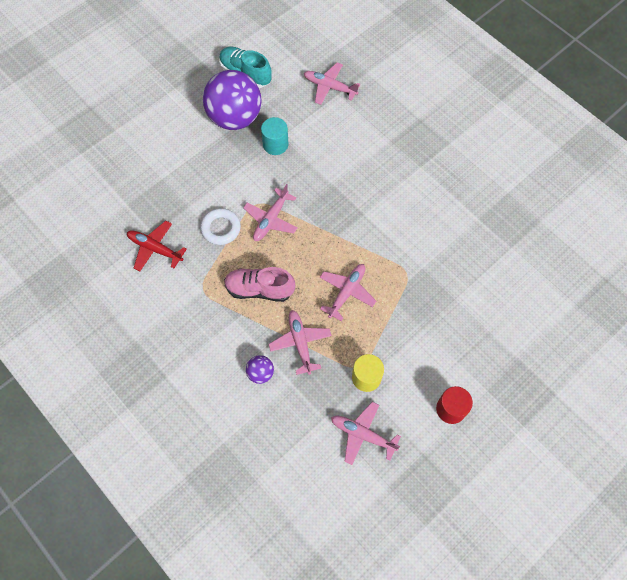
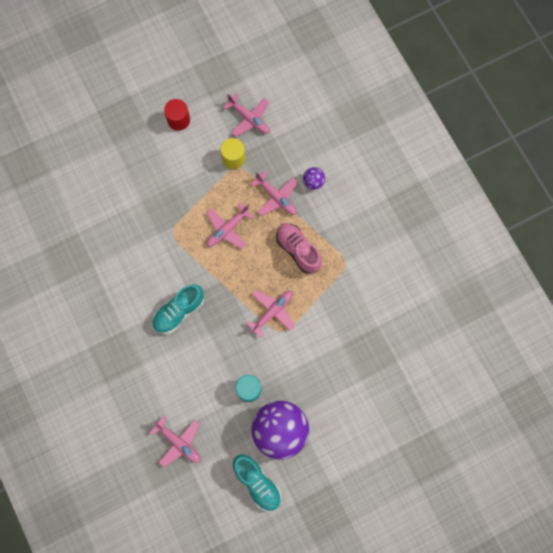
camera: 165 degrees left, 10 degrees up
red plane [127,221,187,271] -> none
white ring [200,208,241,245] -> none
pink shoe [224,267,295,302] -> pink shoe turned 150 degrees counterclockwise [276,223,322,274]
pink plane [269,310,332,375] -> pink plane turned 45 degrees counterclockwise [250,171,298,216]
none -> turquoise shoe [152,284,204,334]

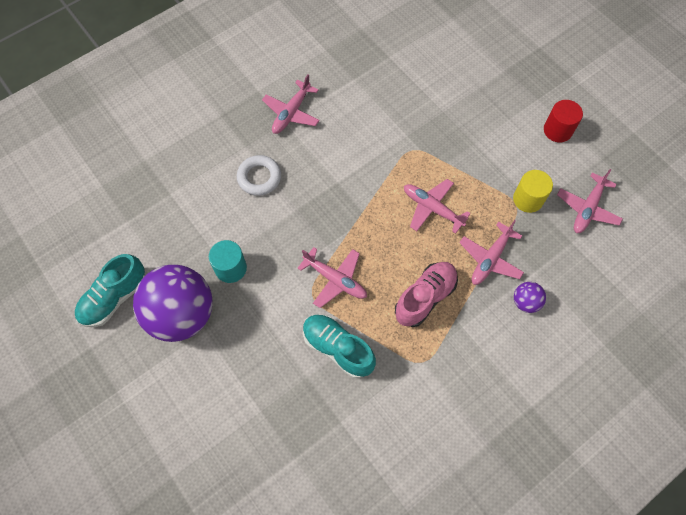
camera: 80 degrees right, 10 degrees down
pink plane [149,416,201,467] -> pink plane moved to [262,74,320,134]
turquoise shoe [152,284,204,334] -> turquoise shoe moved to [303,314,376,378]
none -> white ring [237,155,281,196]

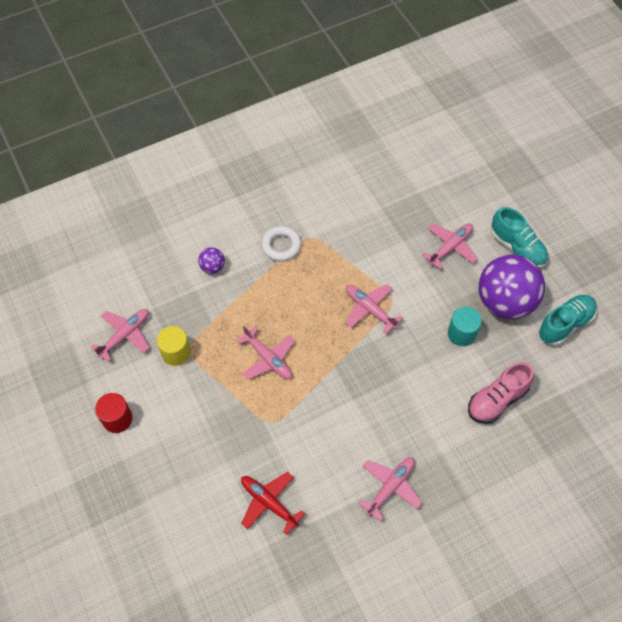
camera: 170 degrees left, 5 degrees down
white ring [237,155,281,196] -> white ring moved to [261,226,302,262]
turquoise shoe [303,314,376,378] -> turquoise shoe moved to [491,207,548,268]
pink shoe [395,262,458,327] -> pink shoe moved to [468,362,534,424]
pink plane [459,220,524,285] -> pink plane moved to [423,223,478,270]
none -> red plane [241,472,305,535]

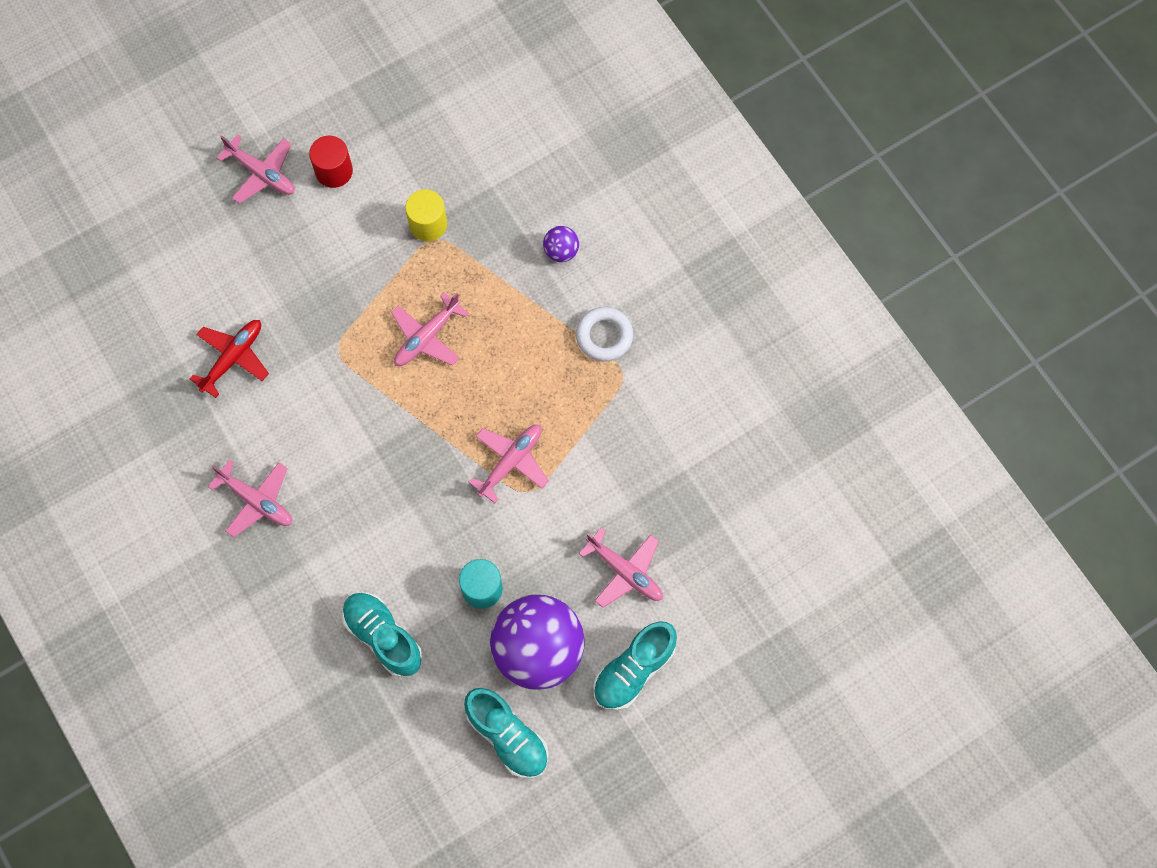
camera: 85 degrees right, 10 degrees up
pink plane [91,309,150,362] -> pink plane moved to [217,134,295,204]
pink shoe [468,362,534,424] -> turquoise shoe [342,592,422,677]

